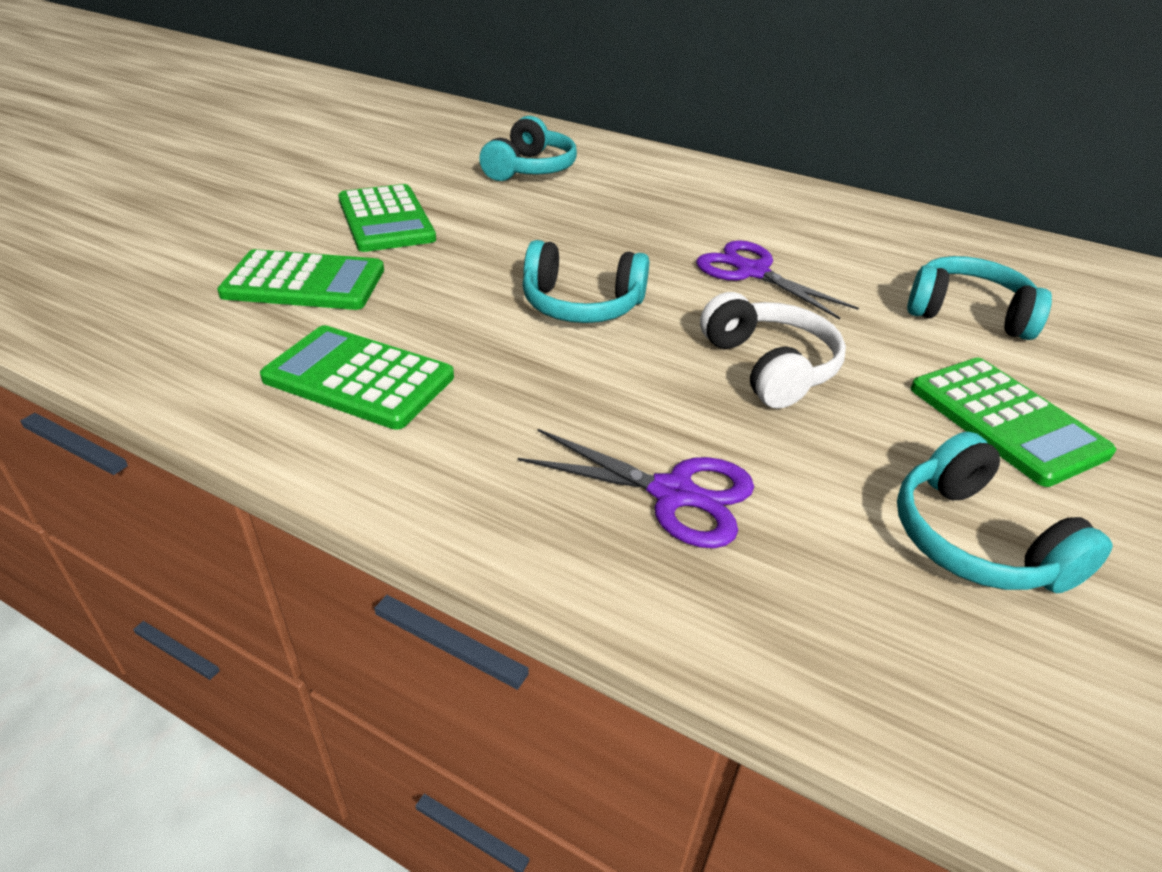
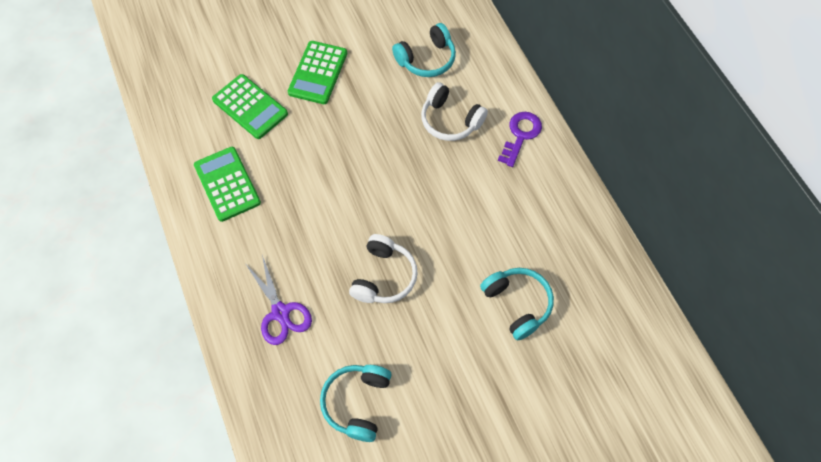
camera: 40 degrees right, 25 degrees up
turquoise headphones [522,240,649,323] -> none
purple scissors [696,240,859,320] -> none
green calculator [910,358,1116,487] -> none
none -> white headphones [421,82,488,141]
none -> purple key [498,112,542,167]

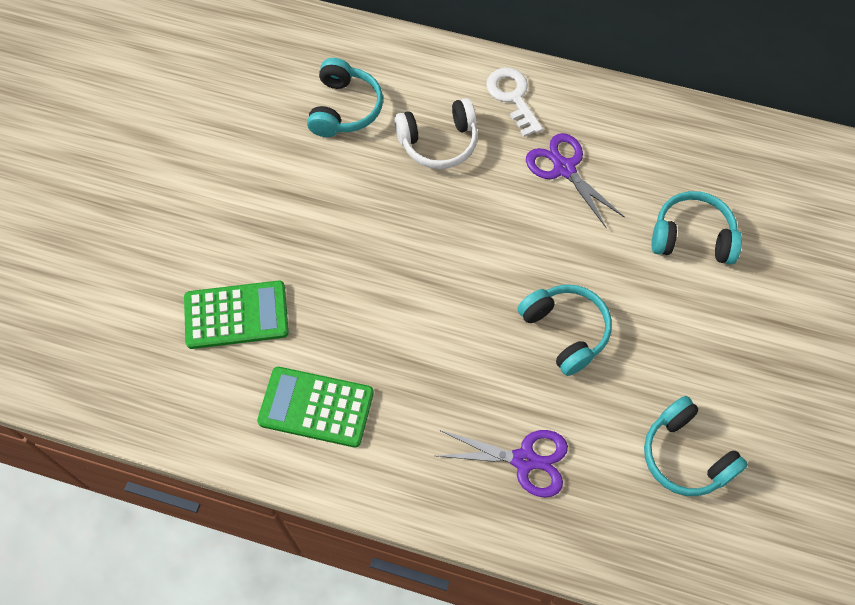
camera: 50 degrees left, 0 degrees up
green calculator [288,41,347,104] -> none
white headphones [349,234,418,303] -> turquoise headphones [518,284,612,376]
purple key [498,112,542,167] -> white key [486,68,543,137]
none -> purple scissors [526,133,625,229]

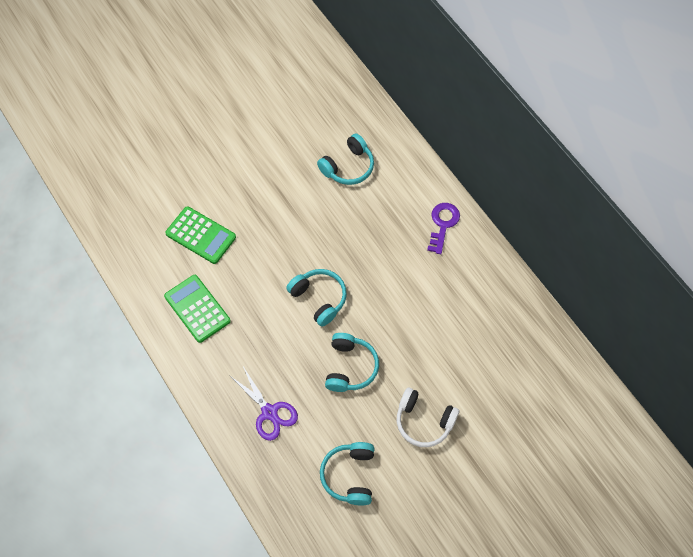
camera: 40 degrees right, 0 degrees up
white headphones [394,98,478,169] -> white headphones moved to [397,388,459,447]
white key [486,68,543,137] -> purple key [427,203,460,254]
purple scissors [526,133,625,229] -> none
turquoise headphones [652,191,742,264] -> turquoise headphones moved to [286,269,347,327]

